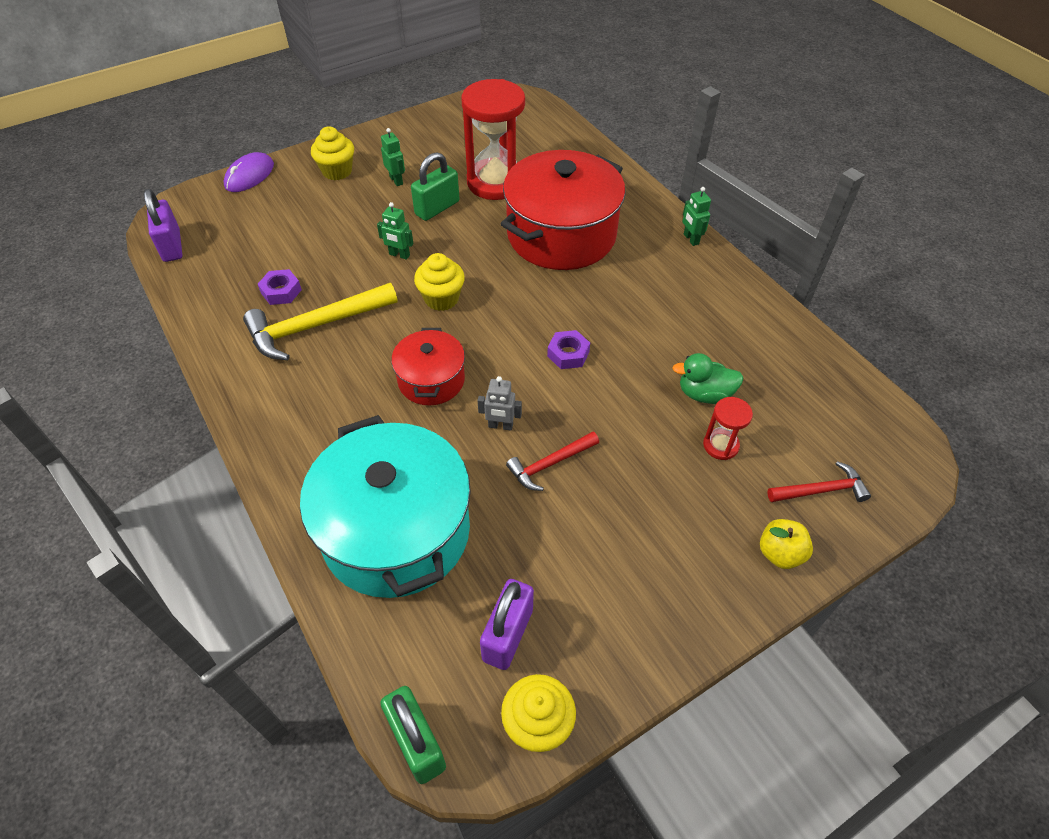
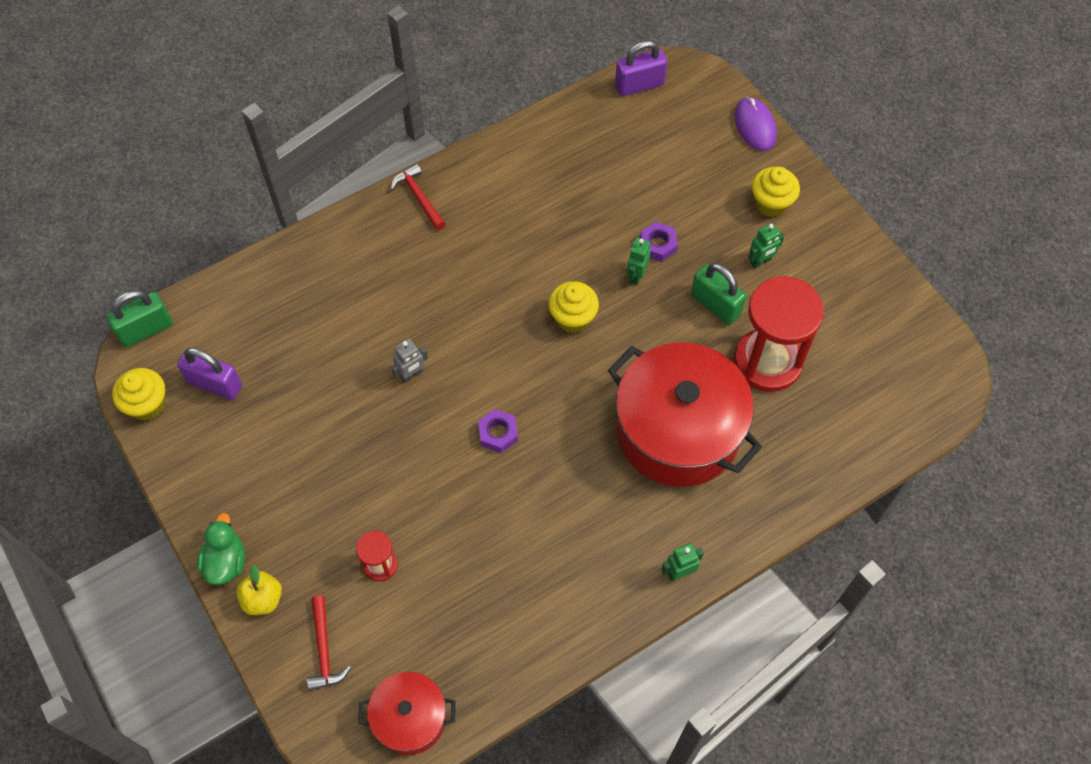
camera: 90 degrees right, 10 degrees up
purple mouse [223,152,274,192] -> purple mouse turned 45 degrees clockwise [735,97,777,151]
yellow hammer [243,283,398,360] -> none
purple nut [258,269,302,305] -> purple nut moved to [640,222,678,262]
turquoise pot [300,415,471,598] -> none
red pot [391,328,465,406] -> red pot moved to [358,672,456,755]
grey robot [477,376,522,431] -> grey robot turned 135 degrees counterclockwise [391,339,428,383]
red hammer [506,432,599,491] -> red hammer moved to [391,164,445,230]
green duck [672,353,743,404] -> green duck moved to [197,513,245,585]

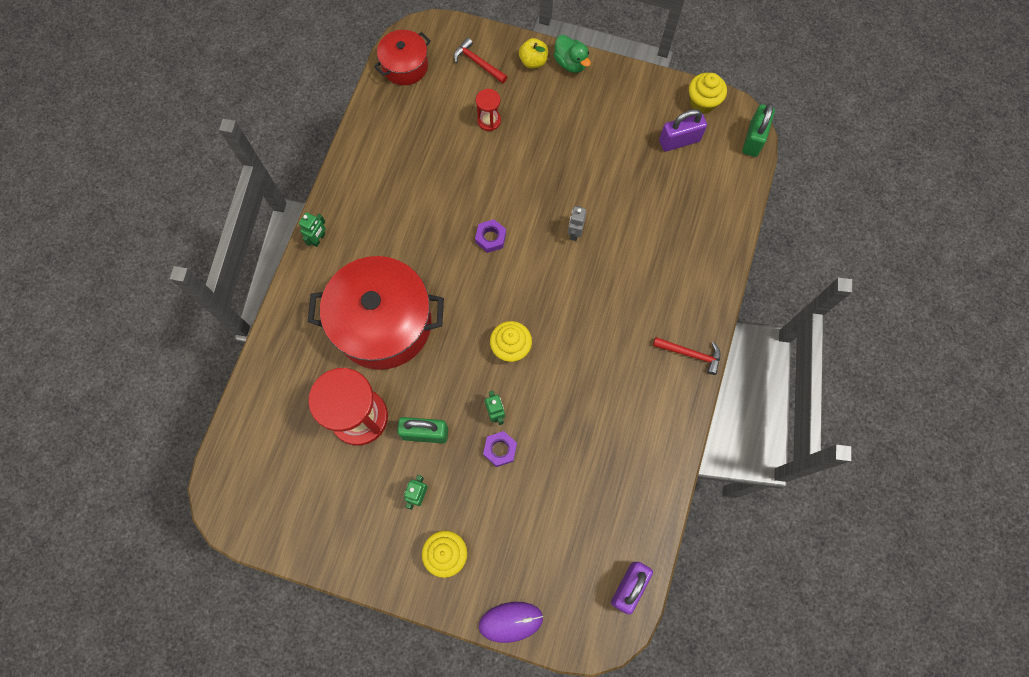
camera: 140 degrees right, 10 degrees up
purple mouse [735,97,777,151] -> purple mouse turned 45 degrees counterclockwise [479,602,543,643]

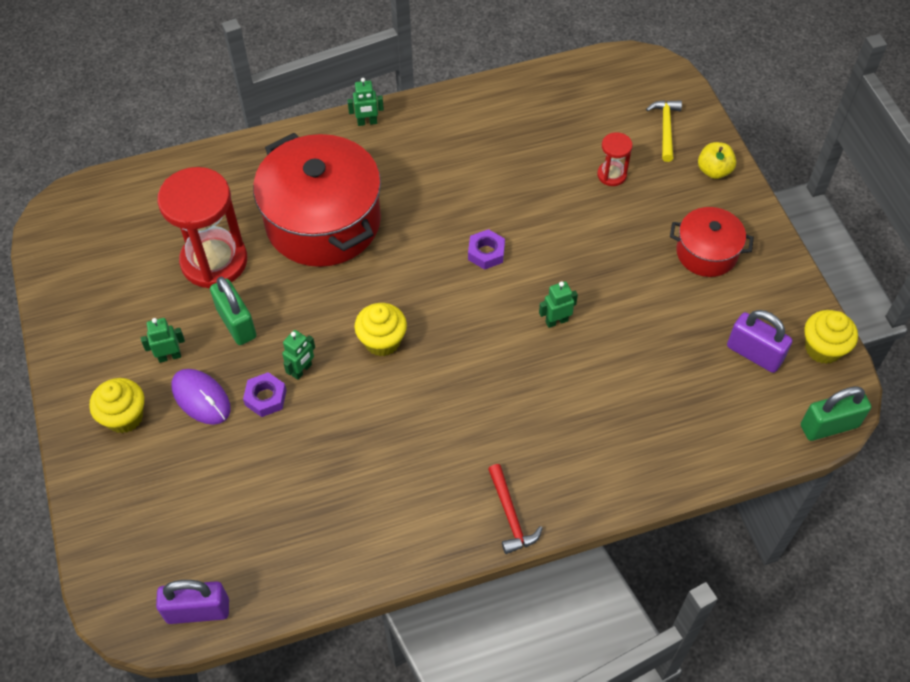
camera: 55 degrees right, 15 degrees down
red pot [374,30,431,85] -> red pot moved to [670,207,754,277]
red hammer [454,38,508,84] -> yellow hammer [646,100,682,162]
purple mouse [479,602,543,643] -> purple mouse moved to [171,369,231,425]
green duck [554,35,591,73] -> none
grey robot [568,206,586,241] -> green robot [539,281,578,328]

